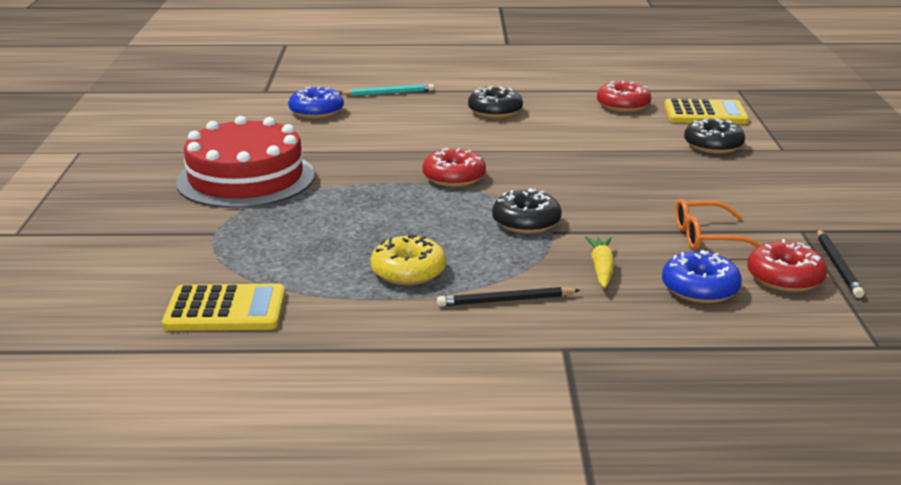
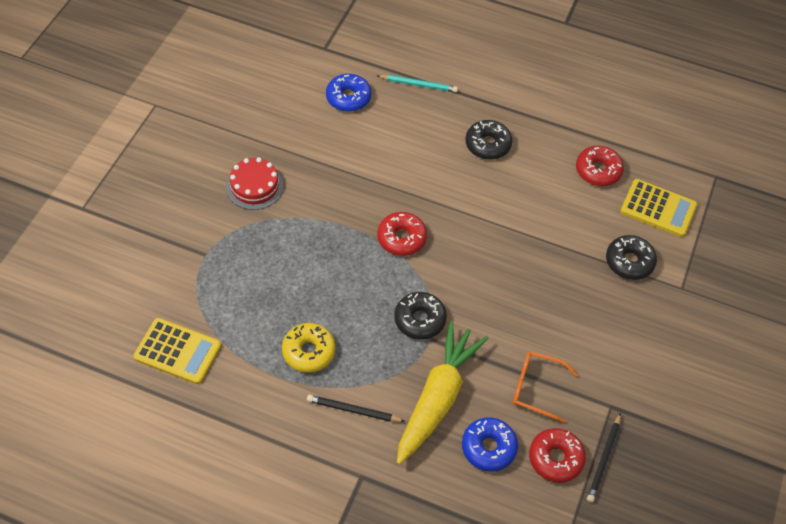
camera: 20 degrees right, 30 degrees up
red cake [176,116,315,208] -> red cake [226,157,283,210], size x0.55
yellow carrot [585,236,615,288] -> yellow carrot [397,321,488,465], size x2.18

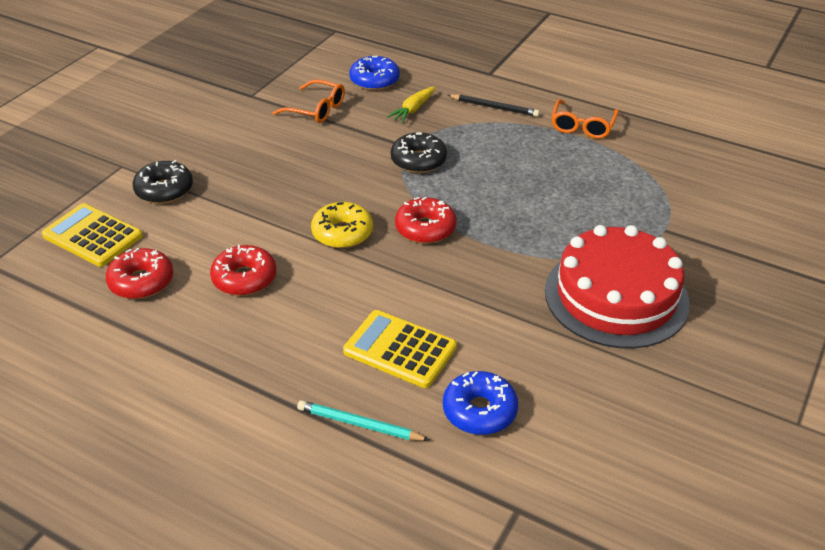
camera: 170 degrees left, 15 degrees down
yellow calculator [133,318,221,384] -> yellow calculator moved to [343,310,457,388]
red cake [226,157,283,210] -> red cake [545,225,690,349], size x1.82
yellow donut [282,323,336,373] -> yellow donut moved to [311,202,373,248]
yellow carrot [397,321,488,465] -> yellow carrot [387,86,435,123], size x0.46
black donut [465,120,512,160] -> none
red donut [529,428,586,483] -> red donut moved to [210,245,276,296]
black pencil [587,413,621,503] -> none
none -> orange glasses [551,99,619,139]

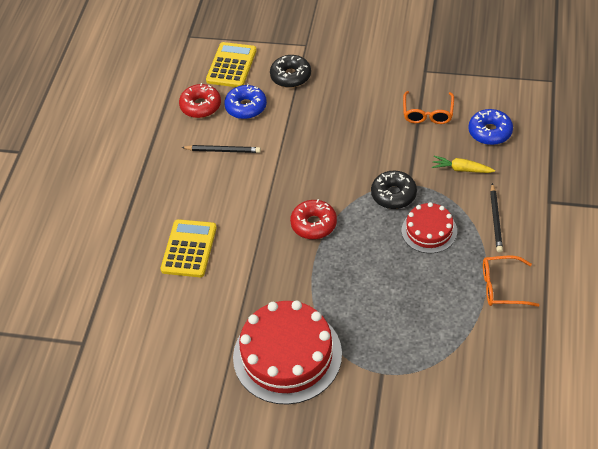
camera: 75 degrees right, 10 degrees up
red donut [210,245,276,296] -> black pencil [181,145,261,153]
turquoise pencil [297,400,429,441] -> none
yellow donut [311,202,373,248] -> none
blue donut [443,371,518,435] -> blue donut moved to [224,84,267,119]
none -> red cake [402,202,457,253]

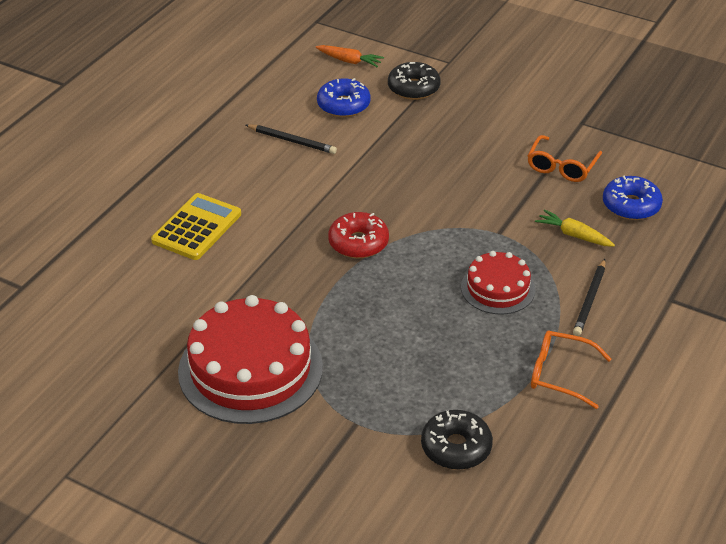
camera: 15 degrees right, 10 degrees down
red donut [179,83,221,118] -> none
yellow calculator [206,42,257,87] -> orange carrot [316,45,384,67]
black donut [371,171,417,209] -> black donut moved to [421,410,493,470]

